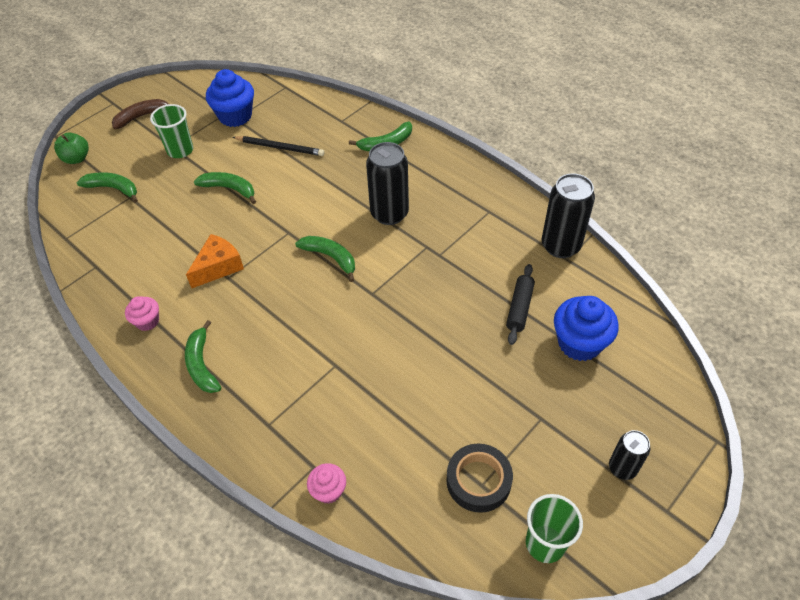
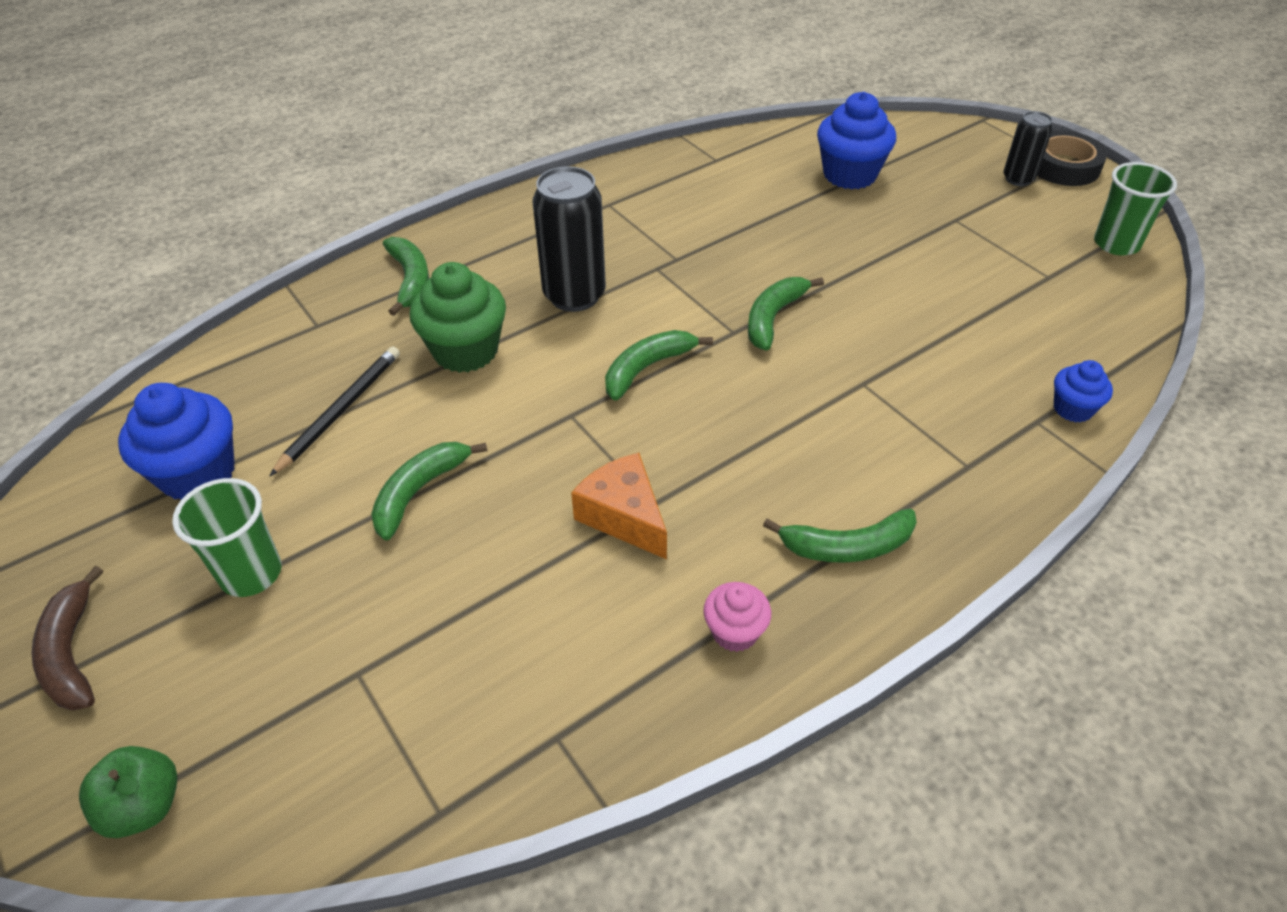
camera: 80 degrees left, 5 degrees down
green banana [77,172,138,203] -> green banana moved to [748,277,824,351]
pink cupcake [307,463,346,504] -> blue cupcake [1054,360,1113,423]
black tape [446,444,513,513] -> black tape moved to [1037,131,1107,186]
black rolling pin [506,264,535,345] -> none
black can [542,174,595,258] -> none
none -> green cupcake [410,262,506,373]

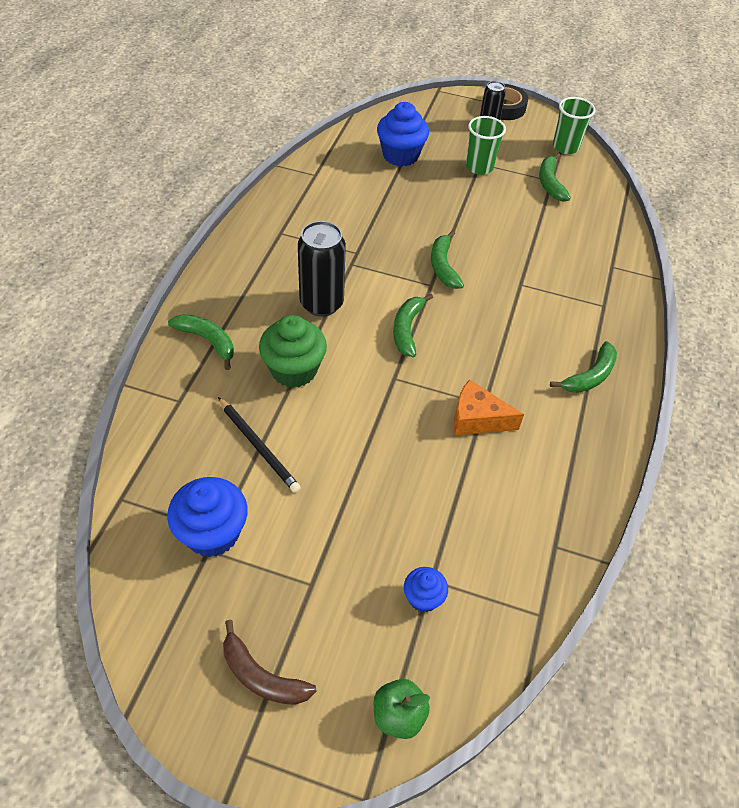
camera: 40 degrees left, 5 degrees up
green cup [172,478,281,597] -> green cup moved to [466,116,506,175]
black pencil [270,346,400,476] -> black pencil turned 150 degrees clockwise [218,397,301,493]
green banana [371,442,487,540] -> green banana moved to [539,153,571,201]
pink cupcake [703,582,771,652] -> none
blue cupcake [1054,360,1113,423] -> blue cupcake moved to [404,567,448,612]

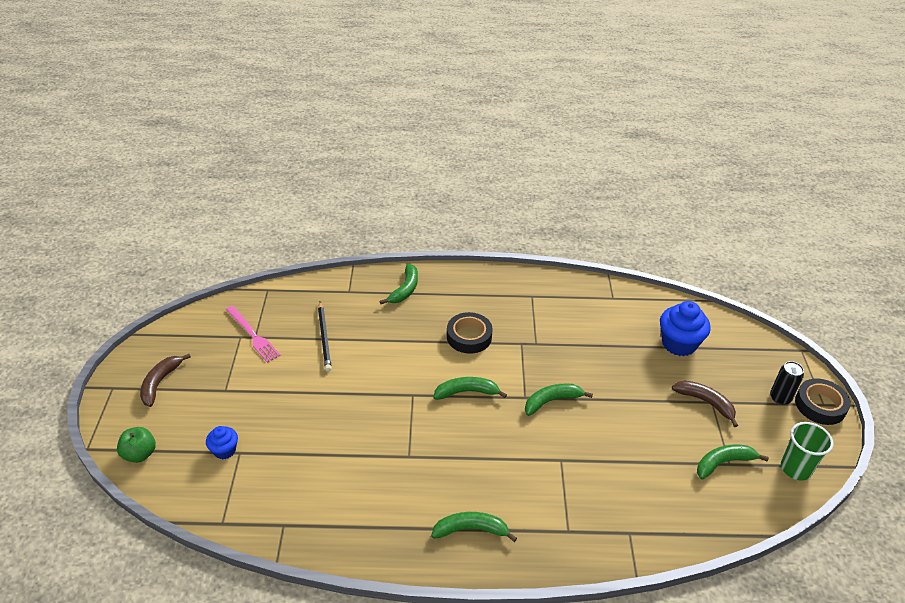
camera: 75 degrees right, 10 degrees down
blue cupcake [167,477,248,557] -> pink fork [226,306,281,363]
black pencil [218,397,301,493] -> black pencil turned 45 degrees counterclockwise [318,302,332,372]
green cupcake [259,315,327,388] -> none
black can [298,221,346,317] -> black tape [447,312,493,354]
orange cheese [454,379,524,435] -> none
green cup [466,116,506,175] -> brown banana [672,381,738,427]
green banana [550,341,617,393] -> green banana turned 150 degrees clockwise [431,512,517,542]

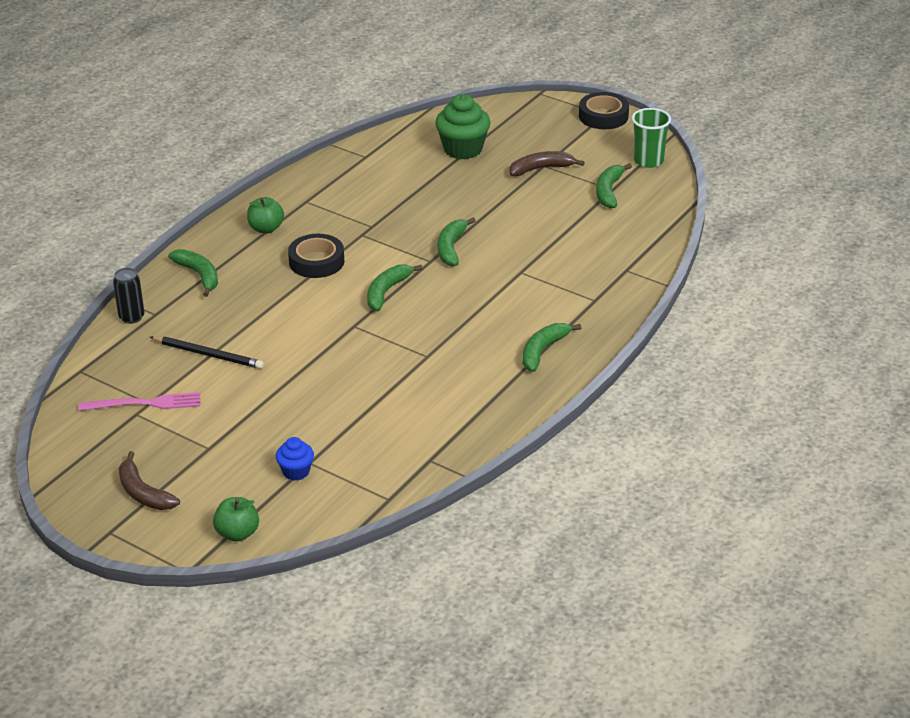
camera: 55 degrees left, 5 degrees down
blue cupcake [660,301,711,356] -> green cupcake [435,94,491,160]
black can [770,361,804,405] -> black can moved to [113,268,144,324]
none -> green apple [247,197,284,234]

